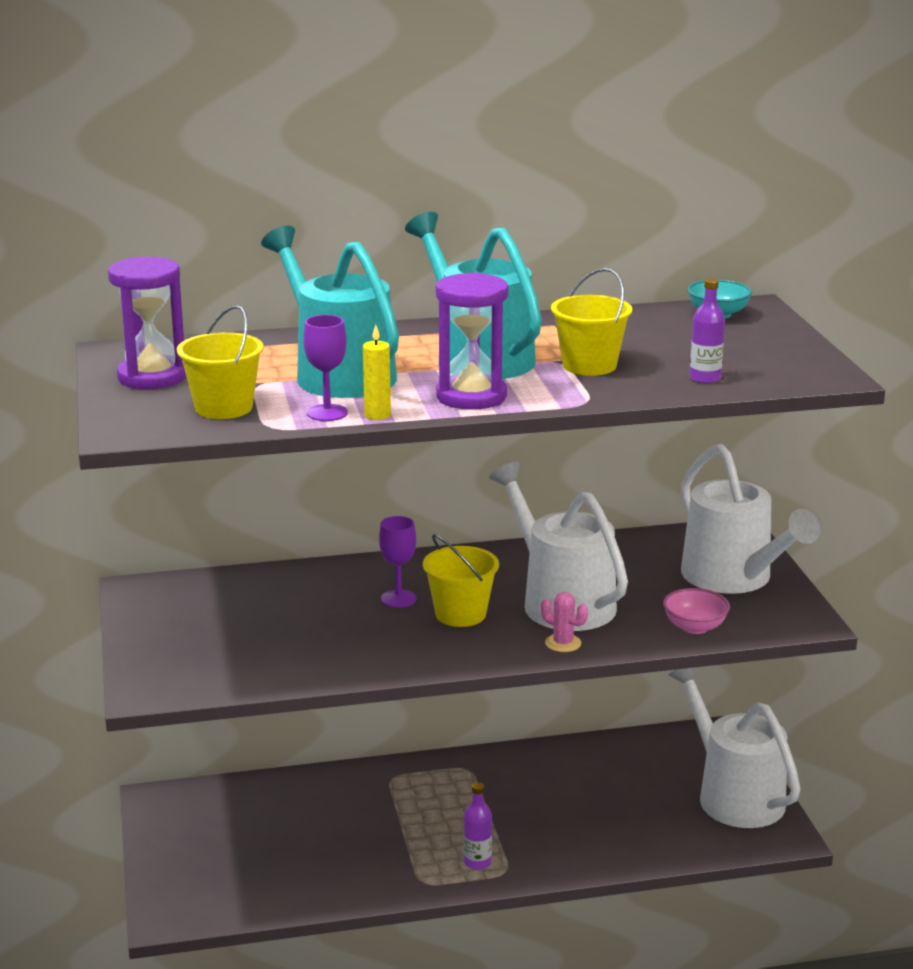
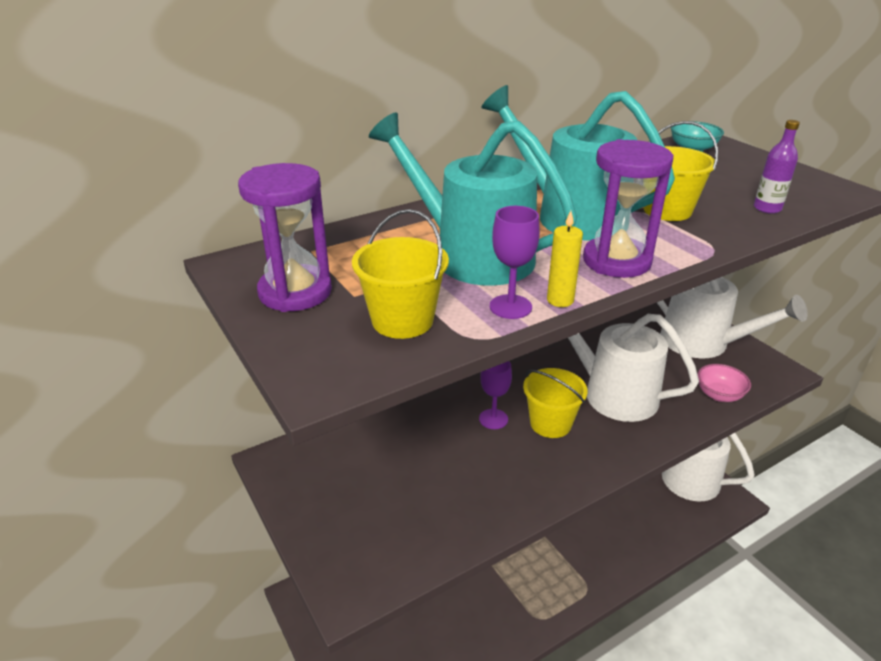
camera: 20 degrees left, 10 degrees up
purple bottle [463,782,492,870] -> none
pink cactus [541,592,588,652] -> none

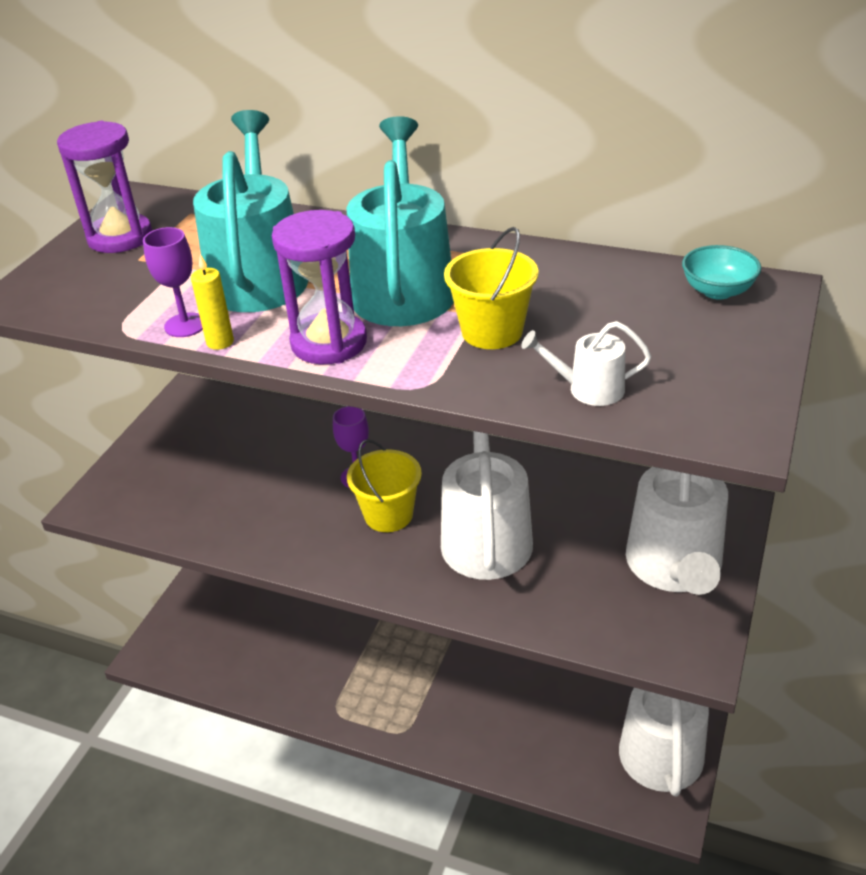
camera: 55 degrees right, 5 degrees up
yellow bucket [352,209,449,339] -> none
pink bowl [698,364,751,402] -> none
purple bottle [754,120,800,214] -> white watering can [521,321,652,406]

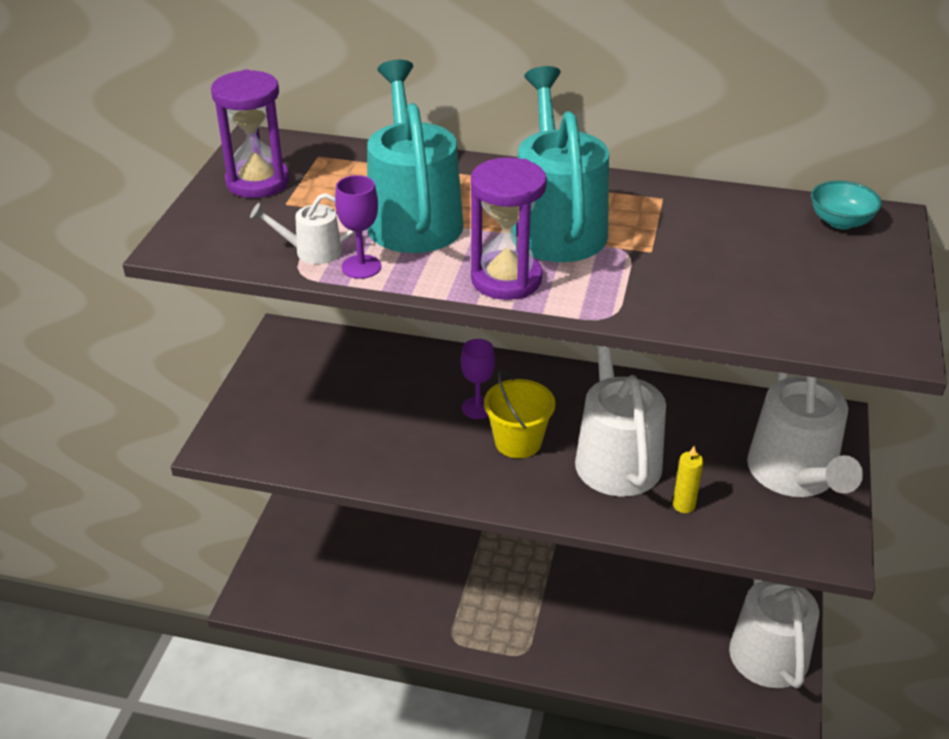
camera: 10 degrees left, 0 degrees up
yellow candle [191,254,234,350] -> yellow candle moved to [673,446,704,513]
yellow bucket [444,227,538,349] -> none
white watering can [521,321,652,406] -> white watering can moved to [250,193,355,264]

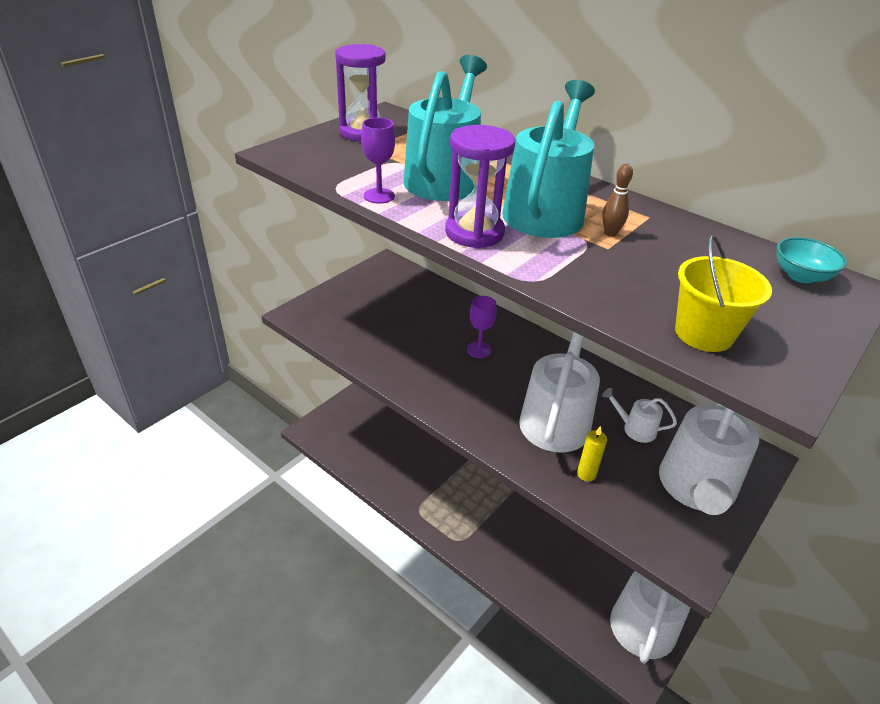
camera: 25 degrees right, 0 degrees up
white watering can [250,193,355,264] -> white watering can moved to [602,388,677,443]
yellow bucket [484,370,556,458] -> yellow bucket moved to [675,235,772,352]
none -> brown bowling pin [602,164,633,237]

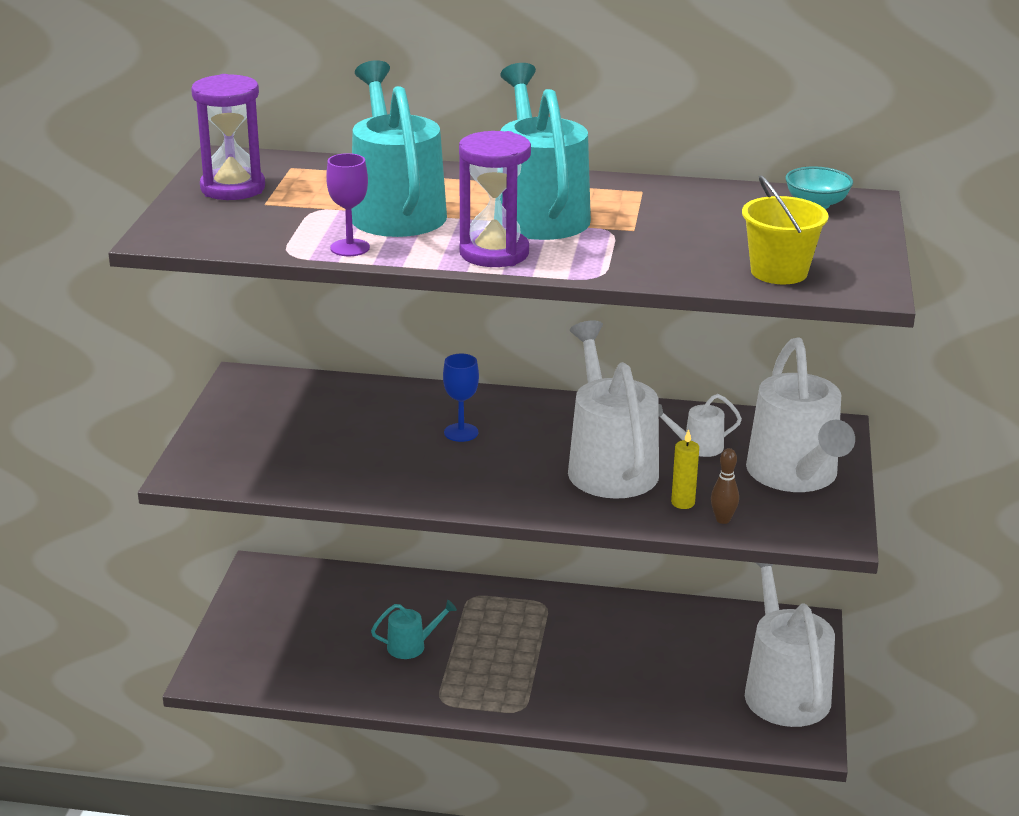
camera: 30 degrees left, 10 degrees down
purple goblet [467,296,497,358] -> blue goblet [443,353,479,442]
brown bowling pin [602,164,633,237] -> brown bowling pin moved to [711,448,739,524]
none -> turquoise watering can [371,600,457,659]

